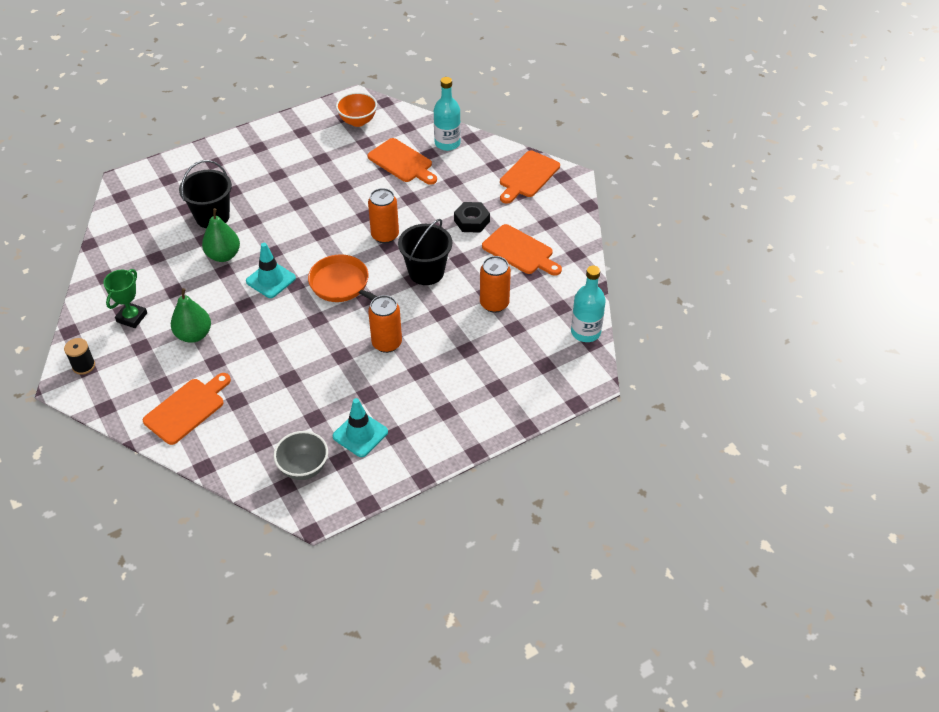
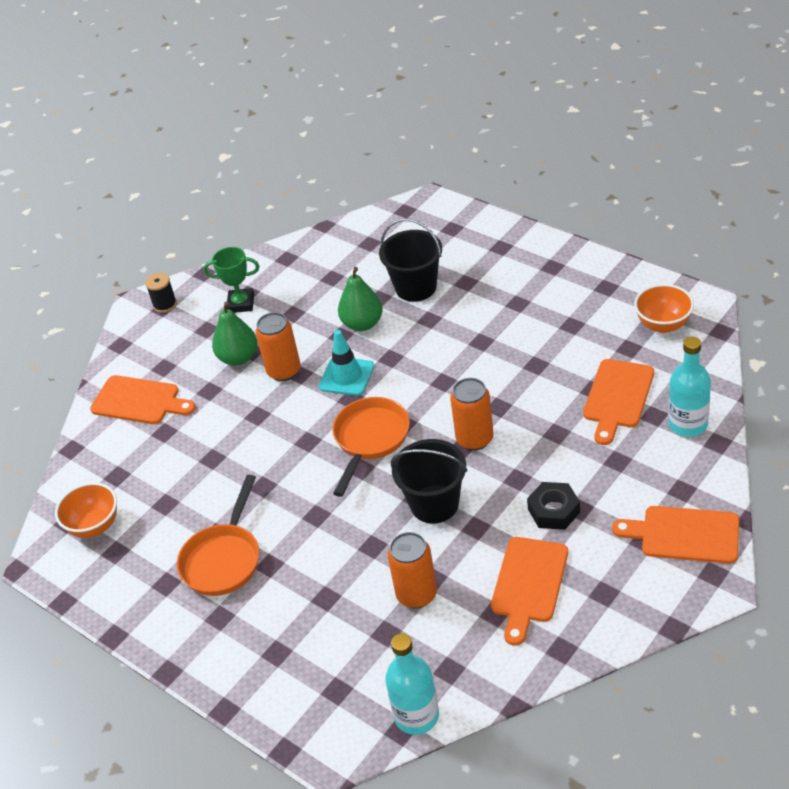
camera: 75 degrees right, 5 degrees down
grey bowl [273,431,328,480] -> orange bowl [55,482,117,538]
turquoise traffic cone [333,398,388,457] -> none
orange can [368,295,402,353] -> orange can moved to [255,312,301,381]
none -> orange pan [177,475,259,596]

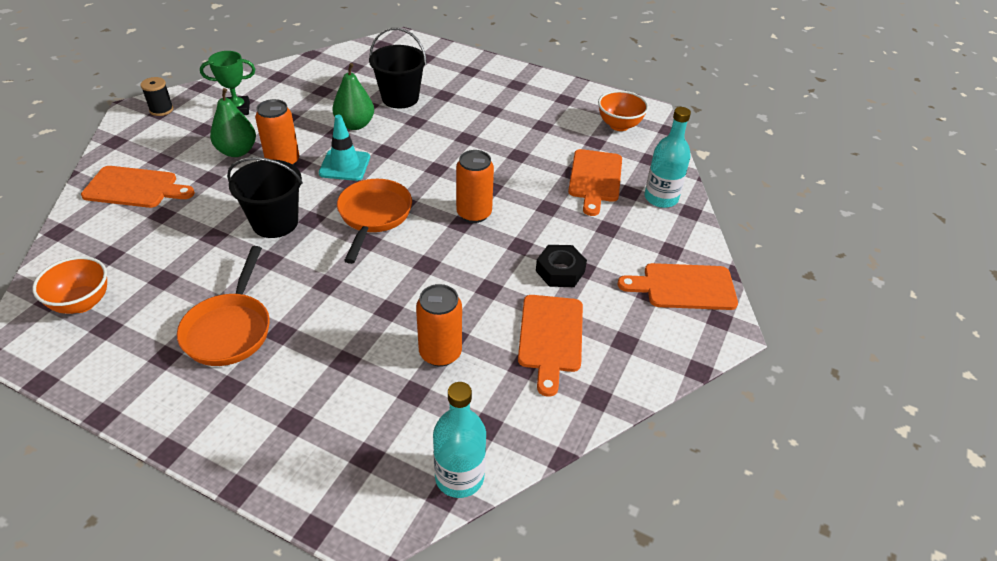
camera: 20 degrees left, 0 degrees up
black bucket [391,439,467,524] -> black bucket moved to [227,157,303,238]

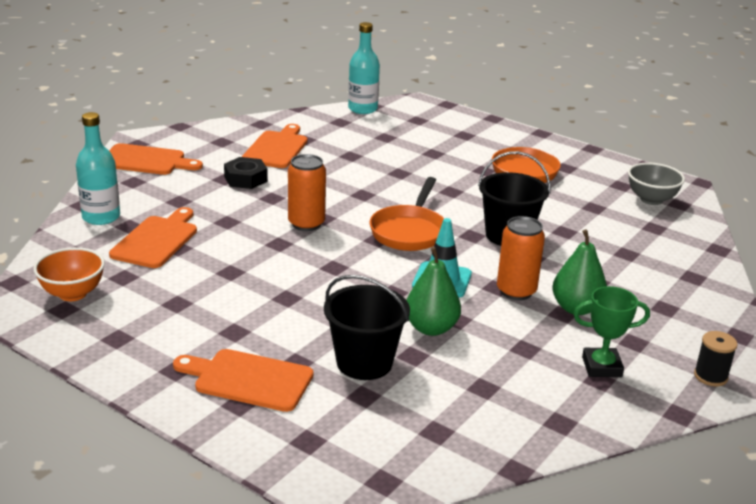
camera: 170 degrees left, 15 degrees down
orange bowl [32,256,107,314] -> grey bowl [628,163,685,205]
orange cutting board [81,166,195,208] -> orange cutting board moved to [173,349,313,412]
orange can [416,284,462,367] -> none

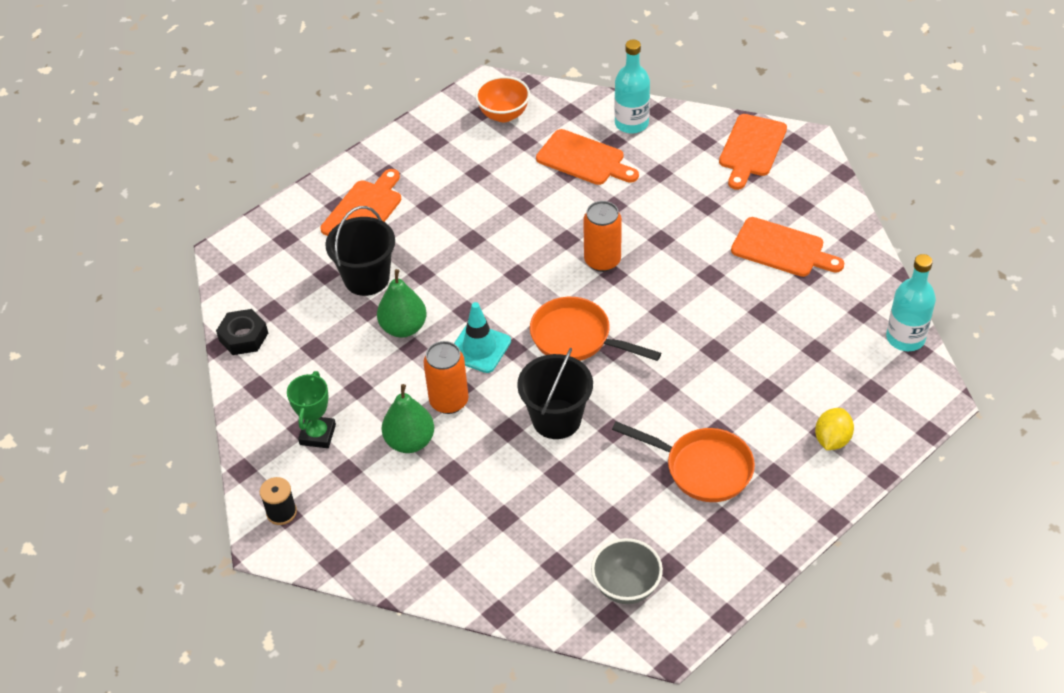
camera: 105 degrees right, 20 degrees up
black nut [224,157,268,189] -> black nut moved to [216,309,268,355]
none -> yellow lemon [815,408,854,450]

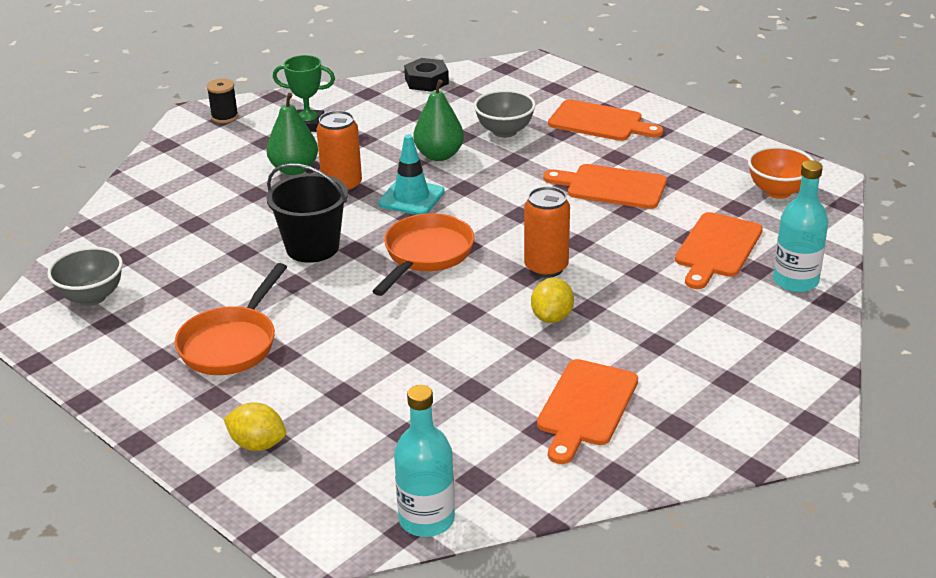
camera: 85 degrees right, 15 degrees down
black bucket [325,206,395,296] -> grey bowl [474,90,536,138]
orange cutting board [719,114,787,190] -> orange cutting board moved to [543,164,667,209]
none -> yellow lemon [531,278,574,323]

